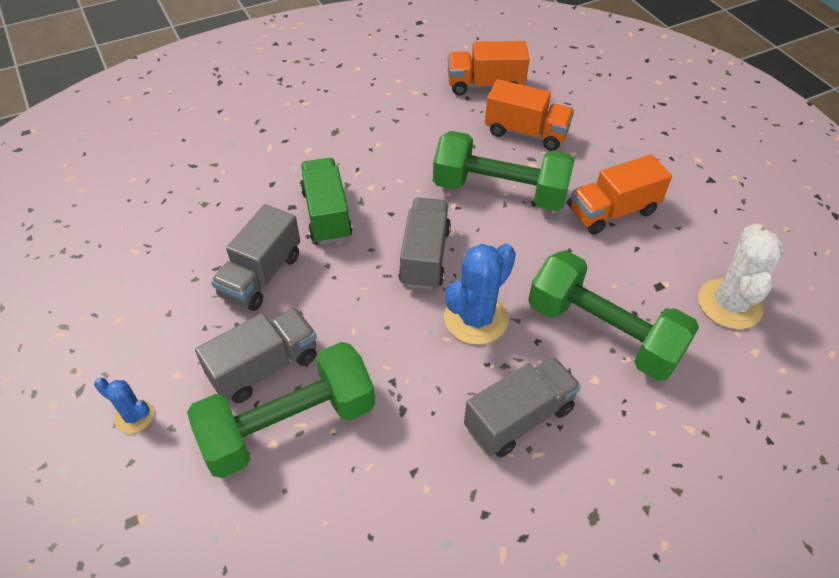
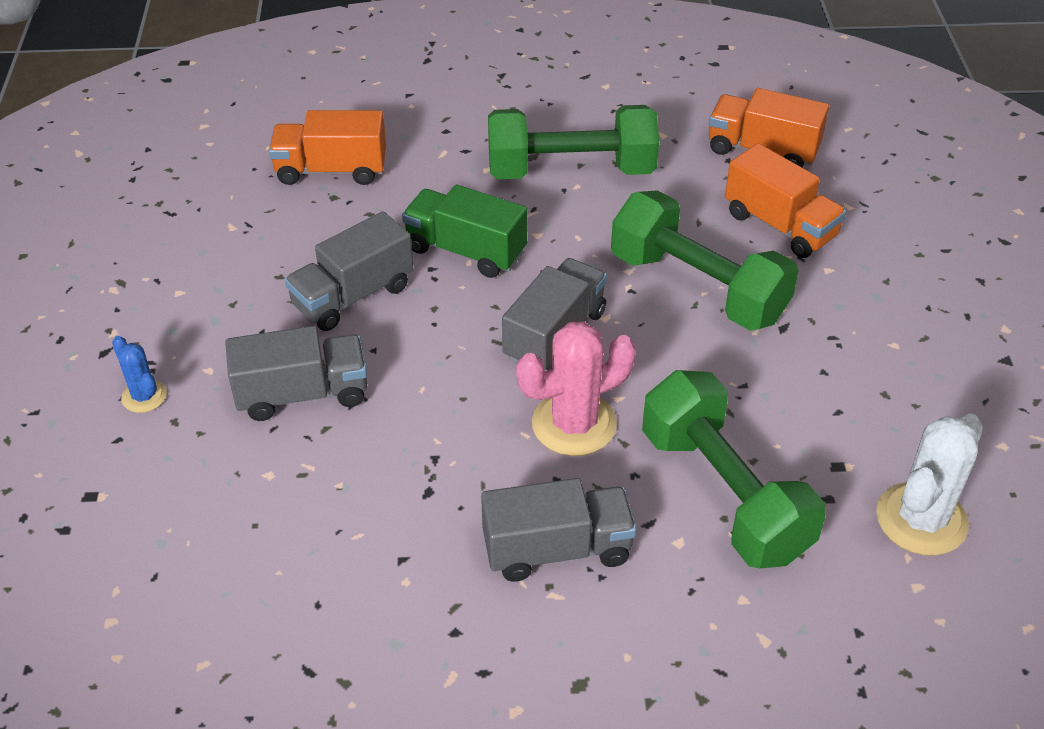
camera: 25 degrees right, 5 degrees down
green dumbbell [187,342,375,478] -> green dumbbell moved to [488,105,659,179]
green truck [300,158,352,244] -> green truck turned 75 degrees counterclockwise [402,185,527,278]
blue cactus [444,244,516,345] -> pink cactus [516,322,636,456]
orange truck [570,154,672,235] -> orange truck moved to [269,110,386,185]

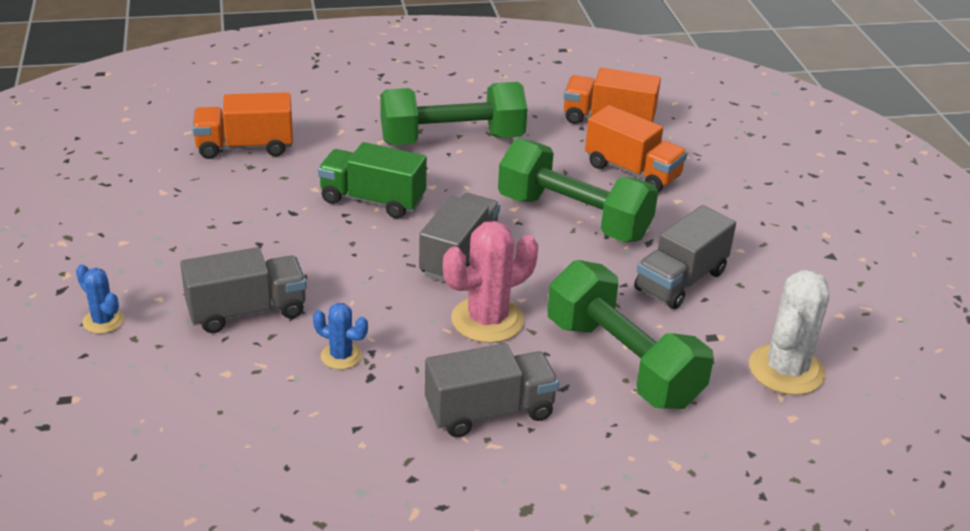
camera: 10 degrees left, 10 degrees down
grey truck [285,211,413,331] -> grey truck moved to [634,205,736,309]
none -> blue cactus [313,303,368,369]

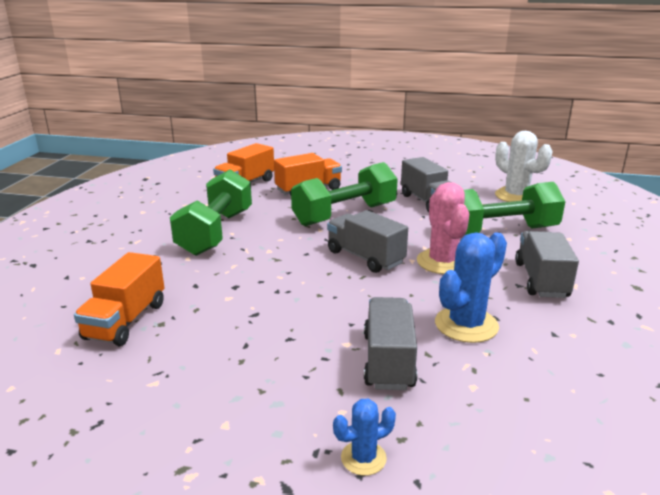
camera: 65 degrees left, 10 degrees down
blue cactus [313,303,368,369] -> blue cactus [435,232,507,343], size x1.86
green truck [318,142,427,218] -> none

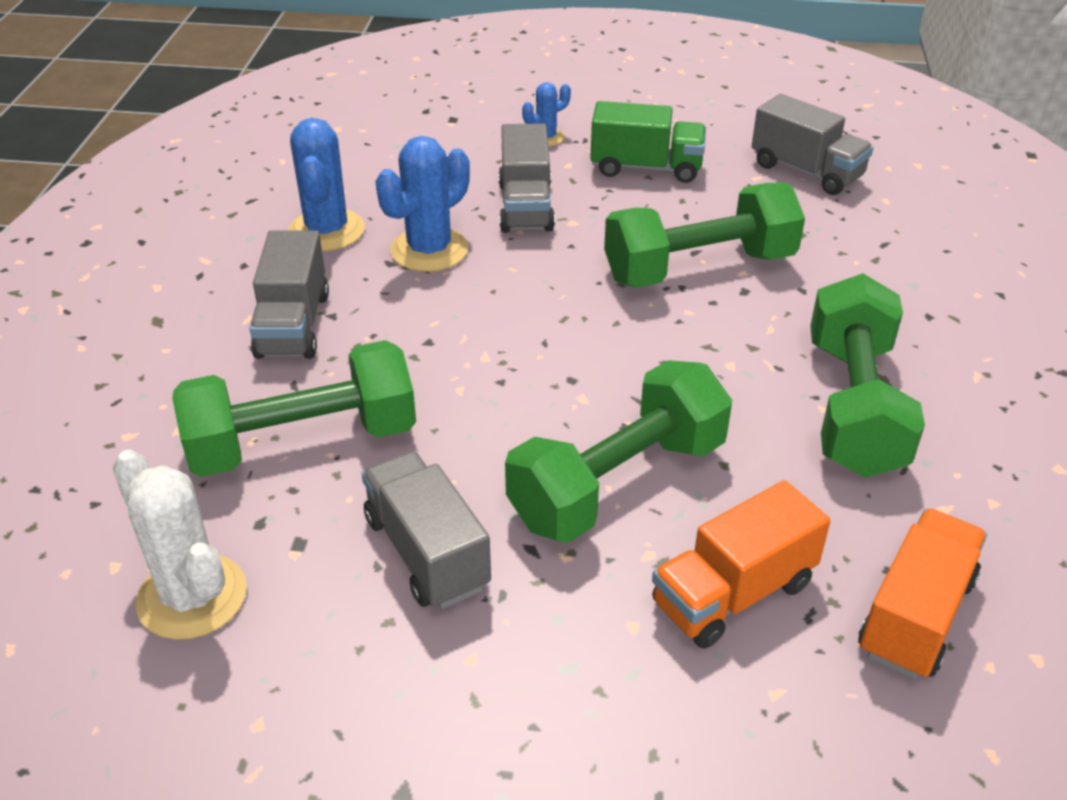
camera: 175 degrees right, 15 degrees up
orange truck [74,252,165,346] -> none
grey truck [327,210,408,273] -> grey truck moved to [752,94,874,195]
pink cactus [417,182,469,274] -> none
none -> blue cactus [288,118,365,251]
none -> green truck [590,101,706,183]
none -> green dumbbell [604,183,805,288]

